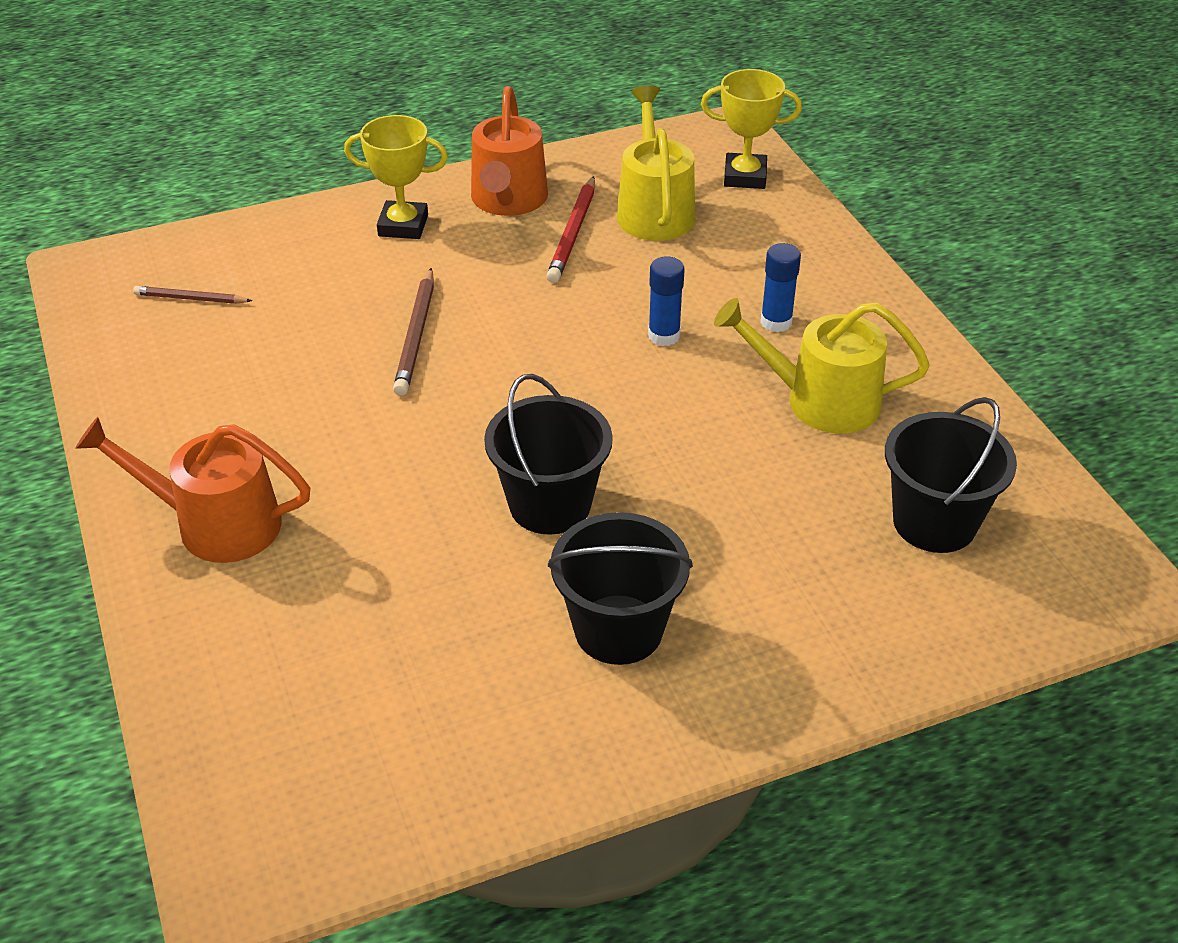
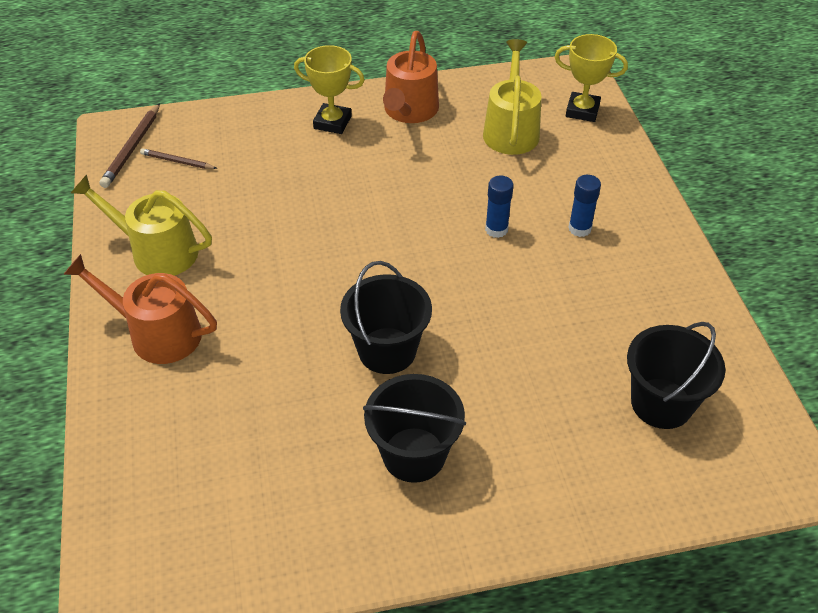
camera: 10 degrees right, 5 degrees up
brown pencil [393,268,434,396] -> brown pencil moved to [100,103,160,188]
red pencil [546,176,595,283] -> none
yellow watering can [714,298,930,434] -> yellow watering can moved to [71,175,212,276]

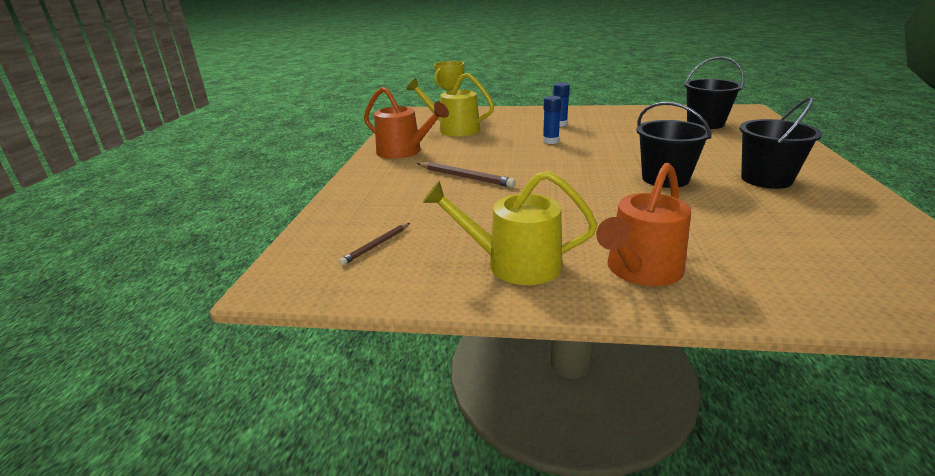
camera: 70 degrees left, 20 degrees down
yellow watering can [71,175,212,276] -> yellow watering can turned 60 degrees clockwise [423,171,597,285]
brown pencil [100,103,160,188] -> brown pencil moved to [417,162,516,188]
yellow trophy [294,45,365,134] -> none

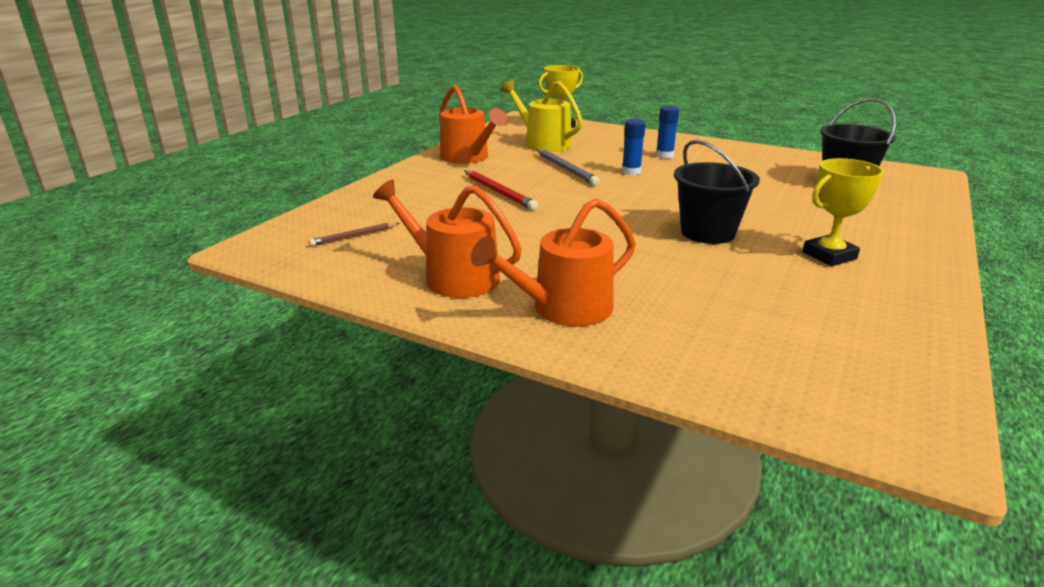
camera: 20 degrees right, 0 degrees up
brown pencil [417,162,516,188] -> red pencil [464,170,538,210]
yellow watering can [423,171,597,285] -> orange watering can [373,180,522,298]
black bucket [740,97,822,189] -> yellow trophy [802,158,884,266]
none -> grey pencil [536,149,599,185]

